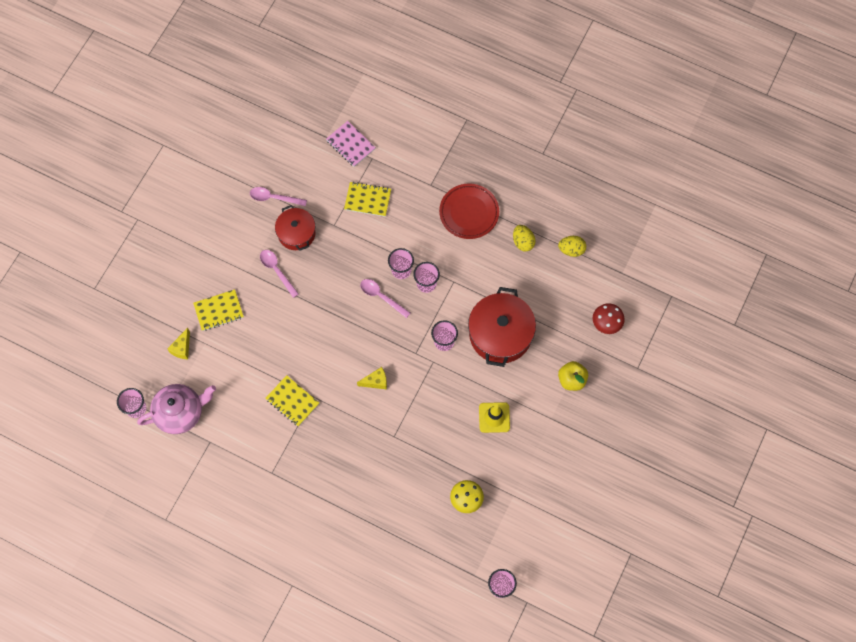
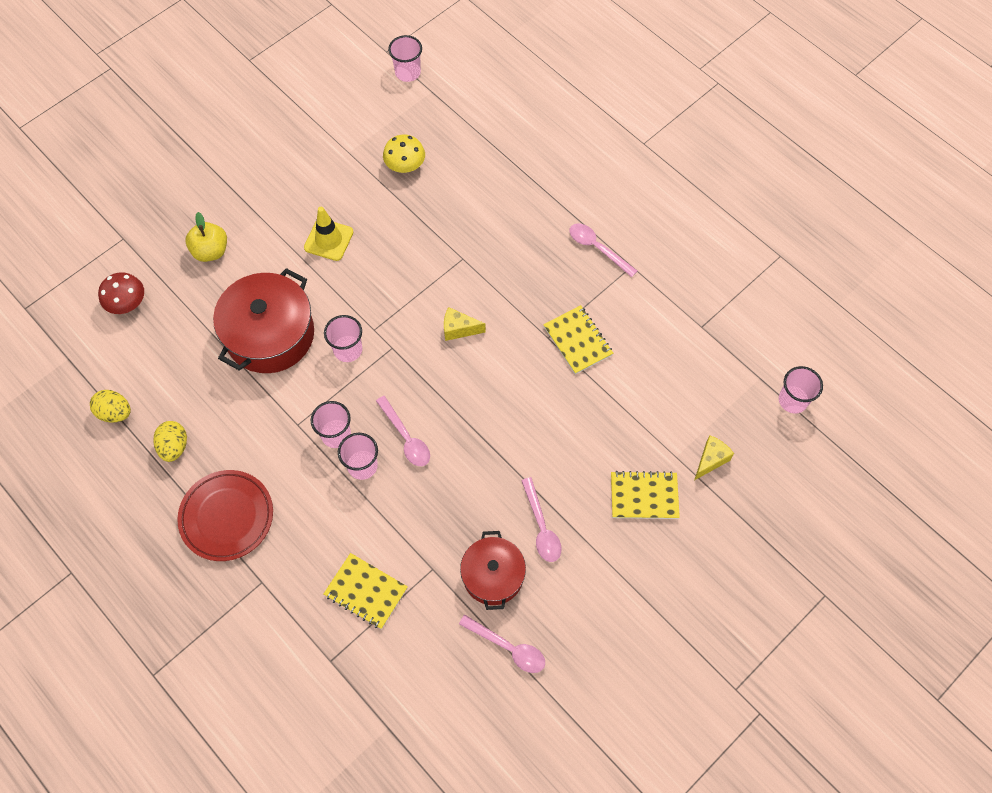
camera: 160 degrees left, 5 degrees down
pink teapot [137,384,216,434] -> none
pink notebook [326,121,376,167] -> none
none -> pink spoon [569,223,637,277]

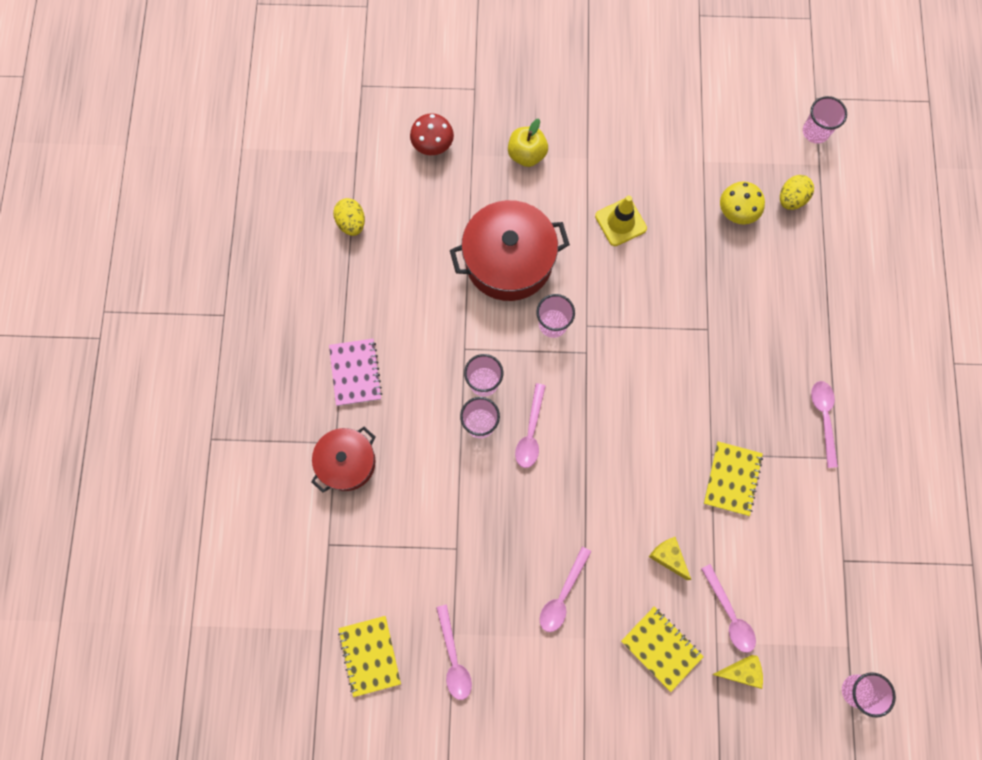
camera: 45 degrees right, 10 degrees up
yellow egg [153,421,187,462] -> yellow egg moved to [780,175,814,210]
red plate [177,470,273,561] -> pink notebook [329,339,383,406]
yellow notebook [324,553,408,629] -> yellow notebook moved to [338,616,401,697]
yellow cheese [444,307,486,341] -> yellow cheese moved to [649,537,691,580]
red pot [460,531,526,610] -> red pot moved to [311,427,375,493]
none -> pink spoon [701,564,756,653]

